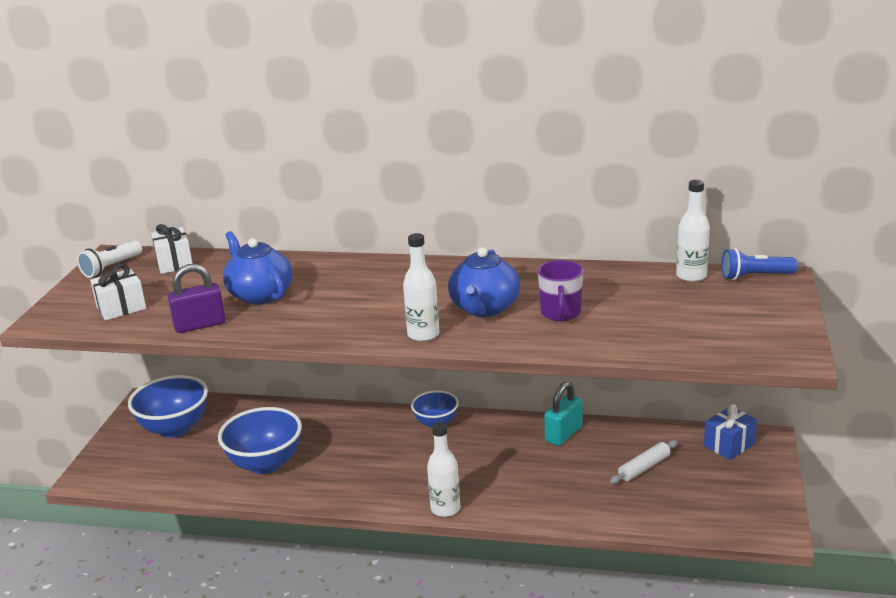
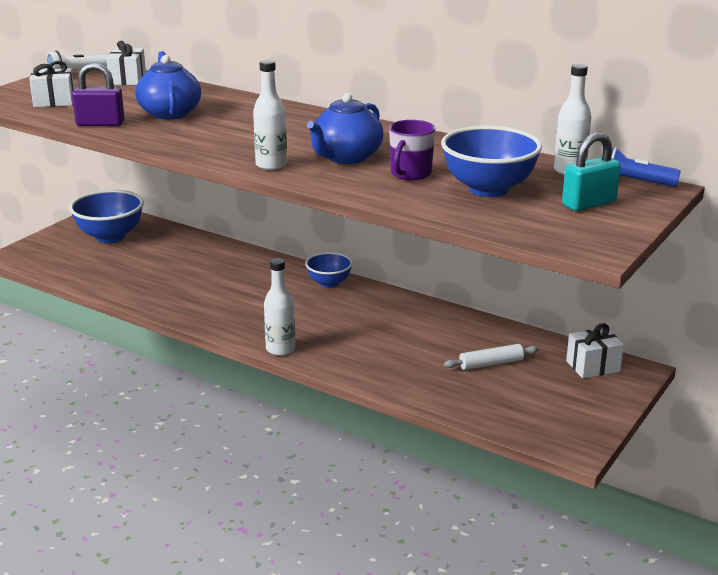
camera: 20 degrees right, 0 degrees up
blue bowl [218,407,302,474] -> blue bowl moved to [441,126,542,197]
turquoise padlock [544,382,582,446] -> turquoise padlock moved to [562,132,621,211]
blue gift [704,404,757,460] -> white gift [566,323,624,379]

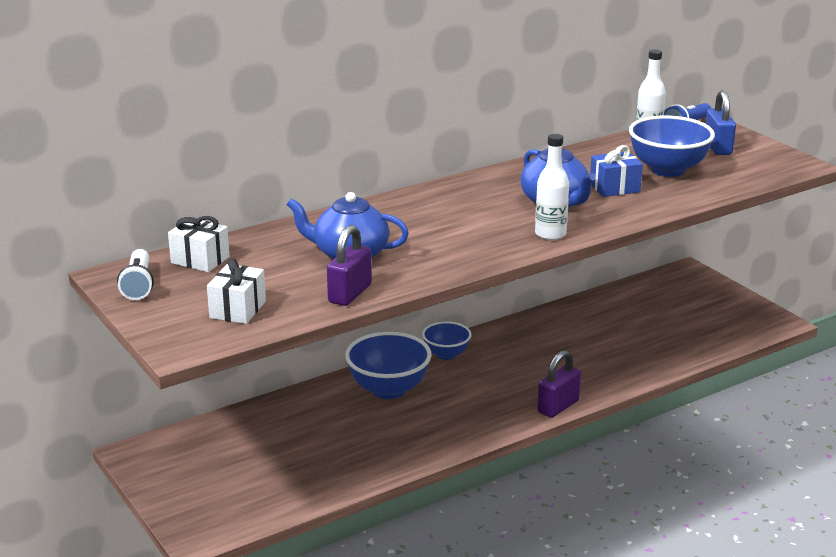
camera: 65 degrees left, 0 degrees up
blue bowl [69,190,144,243] -> blue bowl moved to [345,332,432,399]
white bottle [264,258,295,356] -> purple padlock [537,350,581,418]
purple mug [389,120,435,180] -> blue gift [590,145,643,197]
white rolling pin [444,344,538,370] -> none
turquoise padlock [562,132,621,211] -> blue padlock [706,90,736,155]
white gift [566,323,624,379] -> none

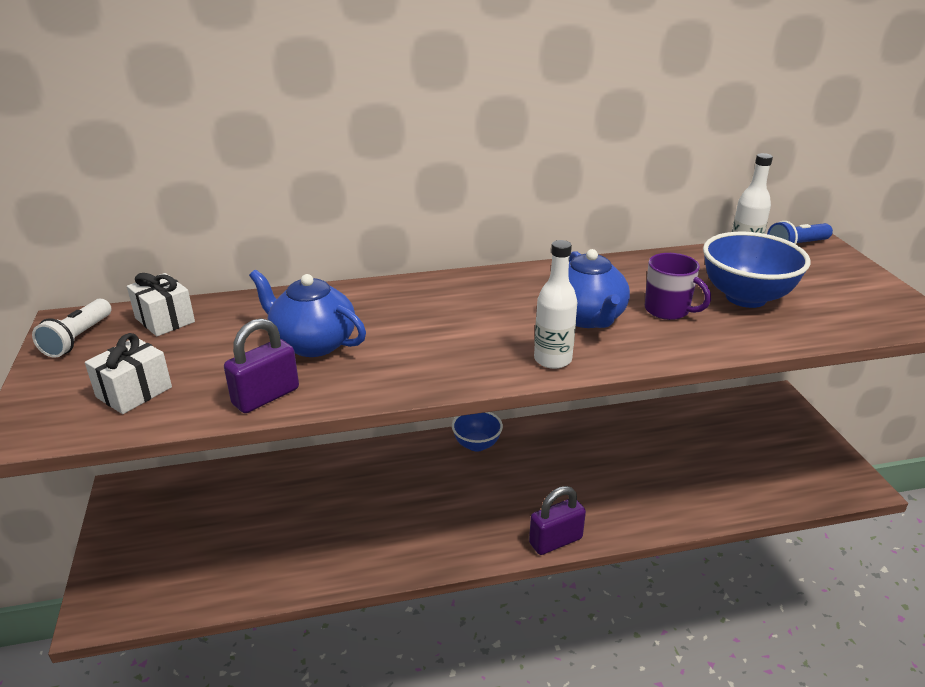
camera: 20 degrees right, 5 degrees up
blue bowl [345,332,432,399] -> none
blue gift [590,145,643,197] -> purple mug [645,253,711,320]
blue padlock [706,90,736,155] -> none

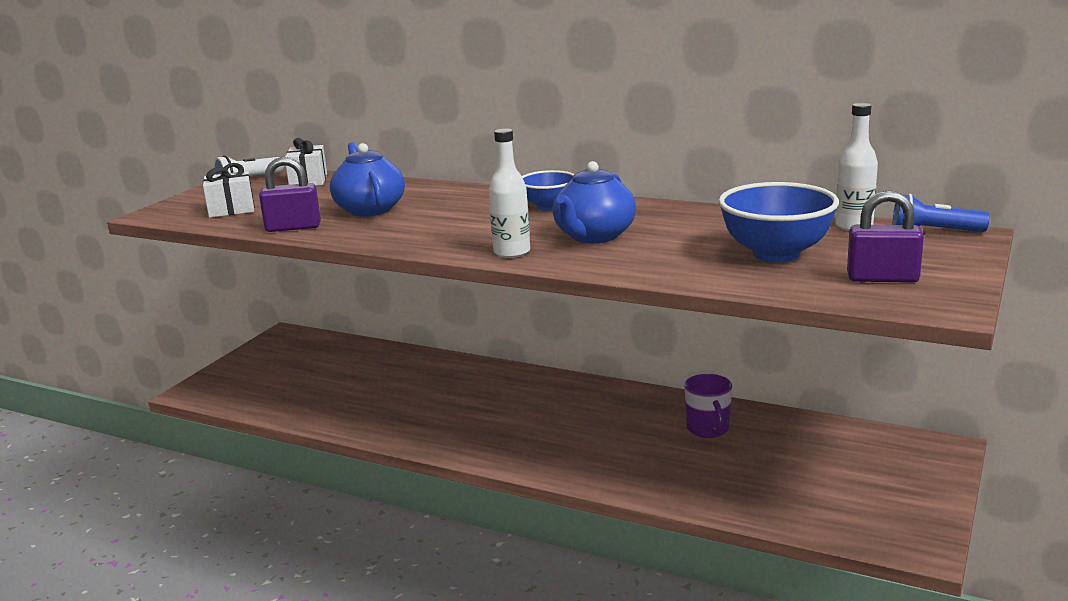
camera: 40 degrees right, 10 degrees down
blue bowl [452,412,503,452] -> blue bowl moved to [522,170,575,211]
purple padlock [529,486,586,555] -> purple padlock moved to [847,190,924,283]
purple mug [645,253,711,320] -> purple mug moved to [684,374,732,438]

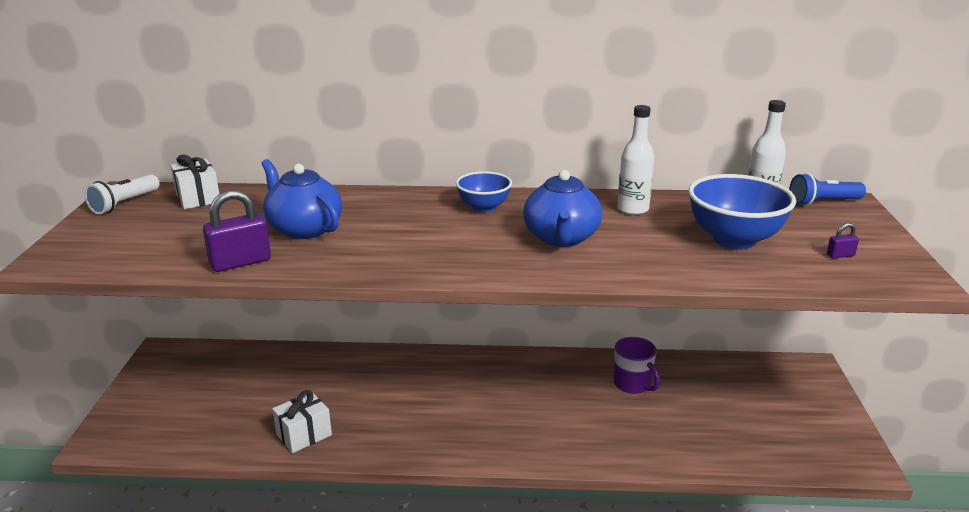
camera: 25 degrees left, 5 degrees up
white gift [203,163,255,218] -> white gift moved to [272,390,332,453]
white bottle [489,128,530,258] -> white bottle moved to [617,105,654,215]
purple padlock [847,190,924,283] -> purple padlock [827,223,859,259], size x0.47

